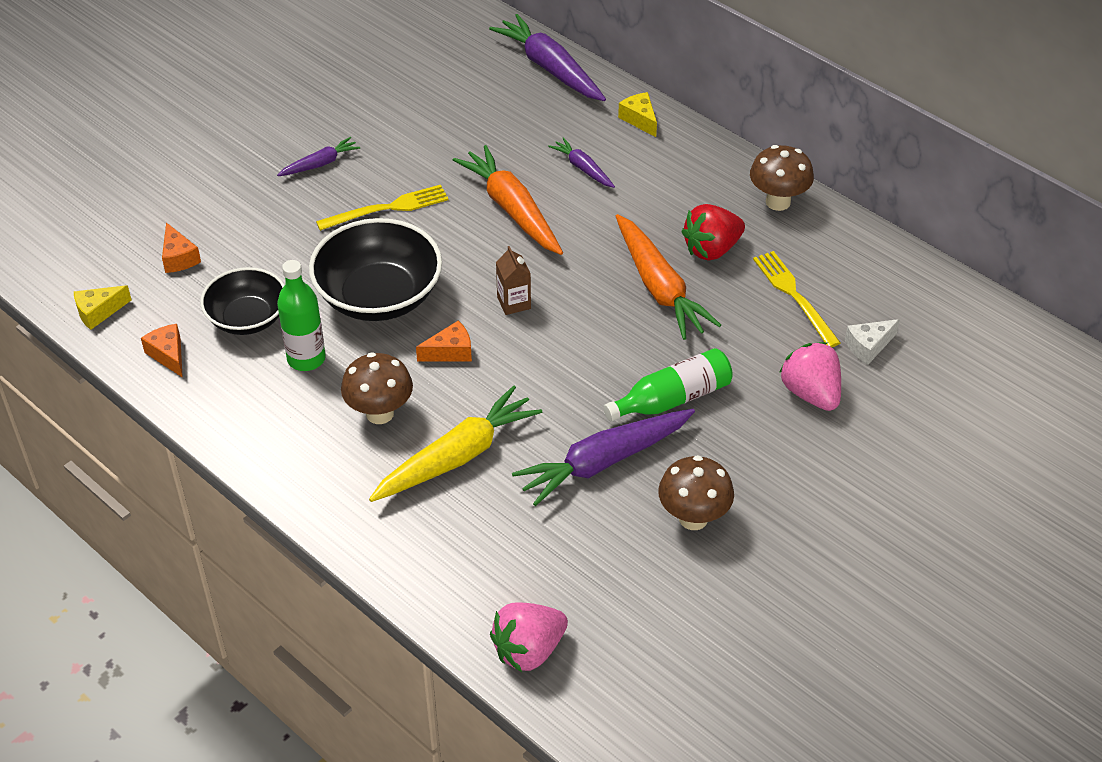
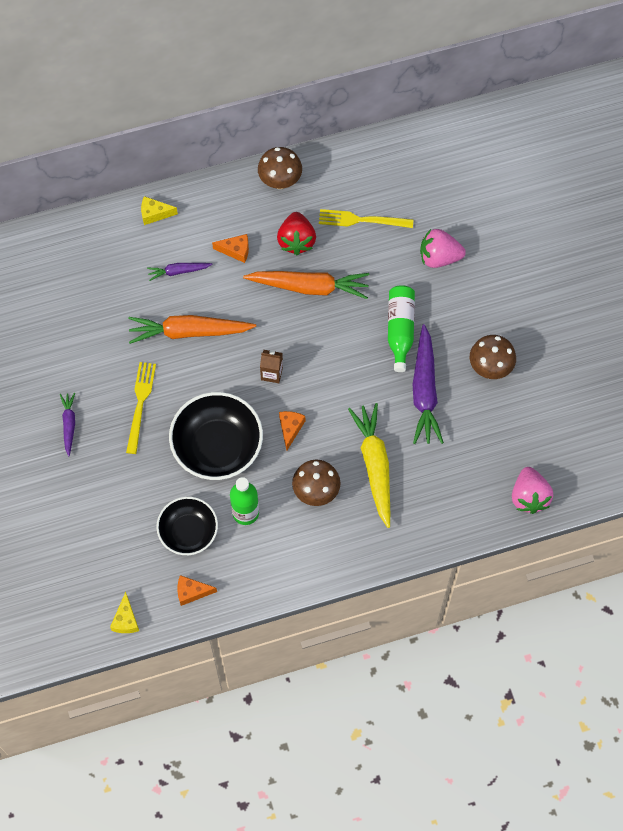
camera: 60 degrees left, 20 degrees up
orange cheese [162,222,201,273] -> orange cheese moved to [212,234,249,263]
purple carrot [489,14,606,101] -> none
white cheese [845,319,900,365] -> none

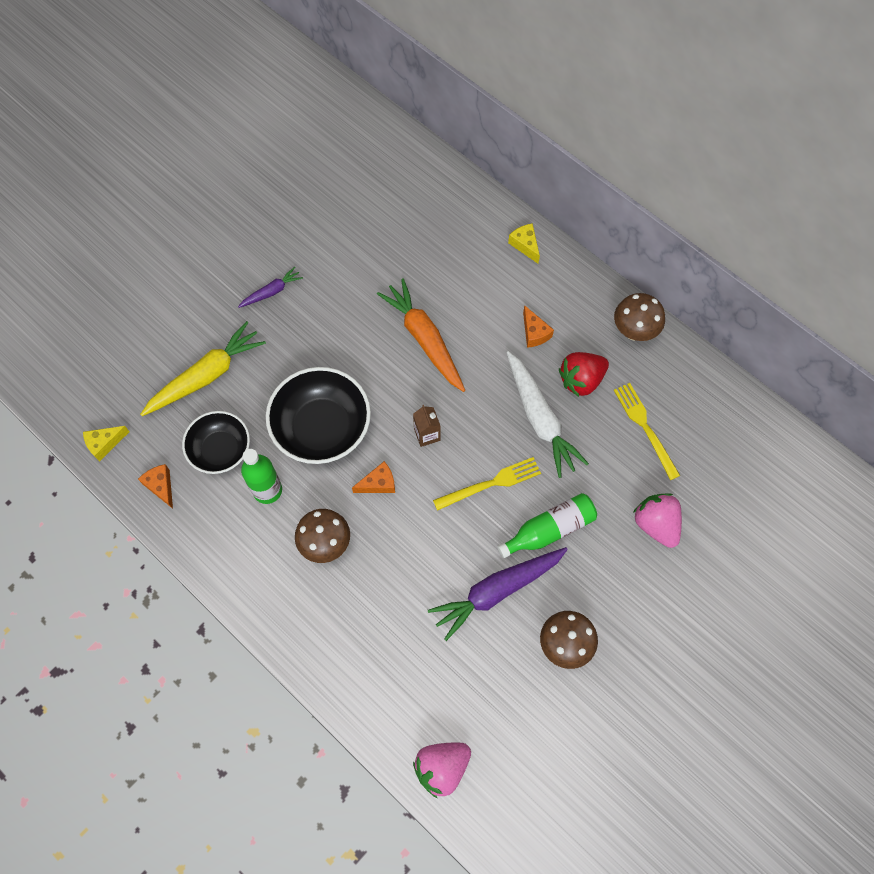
camera: 60 degrees right, 0 degrees up
yellow fork [126,362,156,454] -> yellow fork moved to [433,457,541,511]
purple carrot [147,263,213,281] -> none
orange carrot [243,271,370,299] -> white carrot [506,351,589,478]
yellow carrot [348,403,390,528] -> yellow carrot moved to [140,321,266,416]

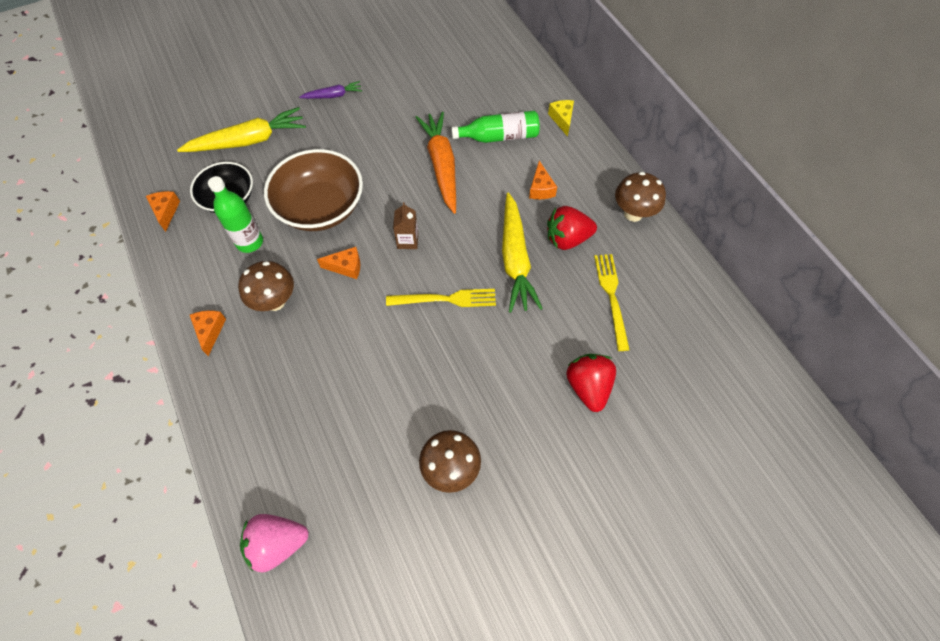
camera: 20 degrees right, 5 degrees down
yellow cheese [83,426,130,461] -> none
black bowl [266,367,371,464] -> brown bowl [264,149,363,231]
purple carrot [428,547,568,641] -> none
green bottle [497,493,597,558] -> green bottle moved to [451,111,540,143]
white carrot [506,351,589,478] -> yellow carrot [502,192,543,313]
pink strawberry [634,493,682,548] -> red strawberry [566,354,616,412]
none -> orange cheese [190,310,226,356]

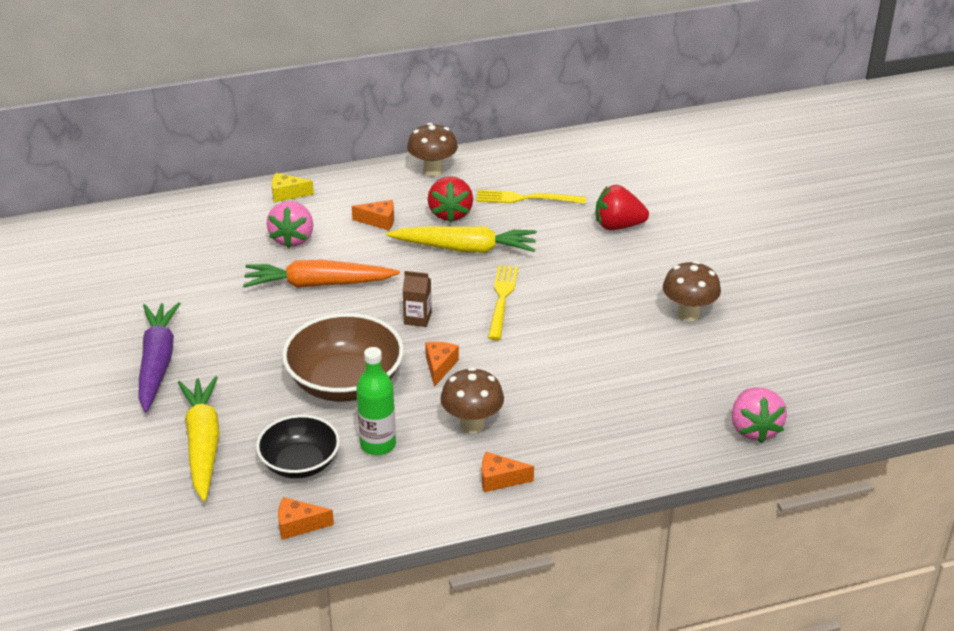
camera: 80 degrees left, 25 degrees down
purple carrot [299,81,362,99] -> purple carrot [138,302,181,413], size x1.92
green bottle [451,111,540,143] -> pink strawberry [266,201,313,248]

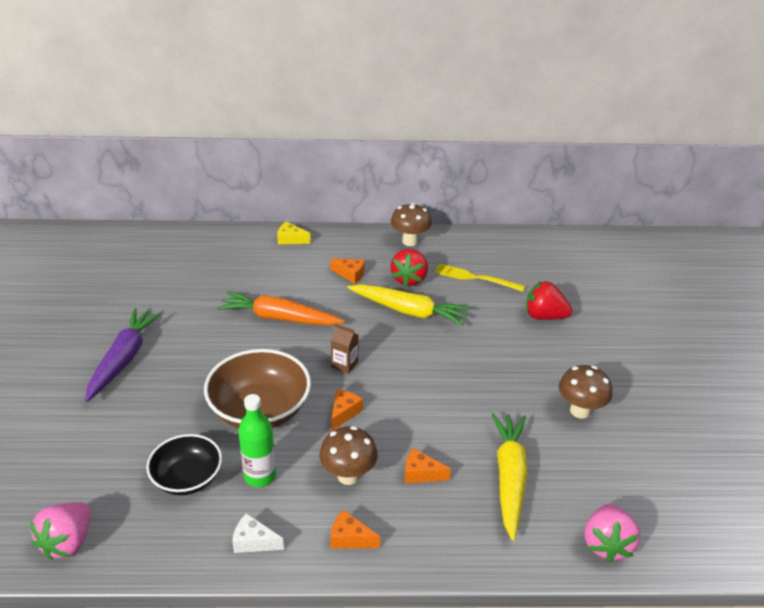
camera: 15 degrees right, 0 degrees up
yellow carrot [178,376,220,501] -> yellow carrot moved to [491,413,527,541]
pink strawberry [266,201,313,248] -> pink strawberry moved to [30,502,91,560]
orange cheese [278,497,334,540] -> orange cheese moved to [405,448,451,483]
yellow fork [488,265,518,340] -> none
none -> white cheese [232,513,284,553]

